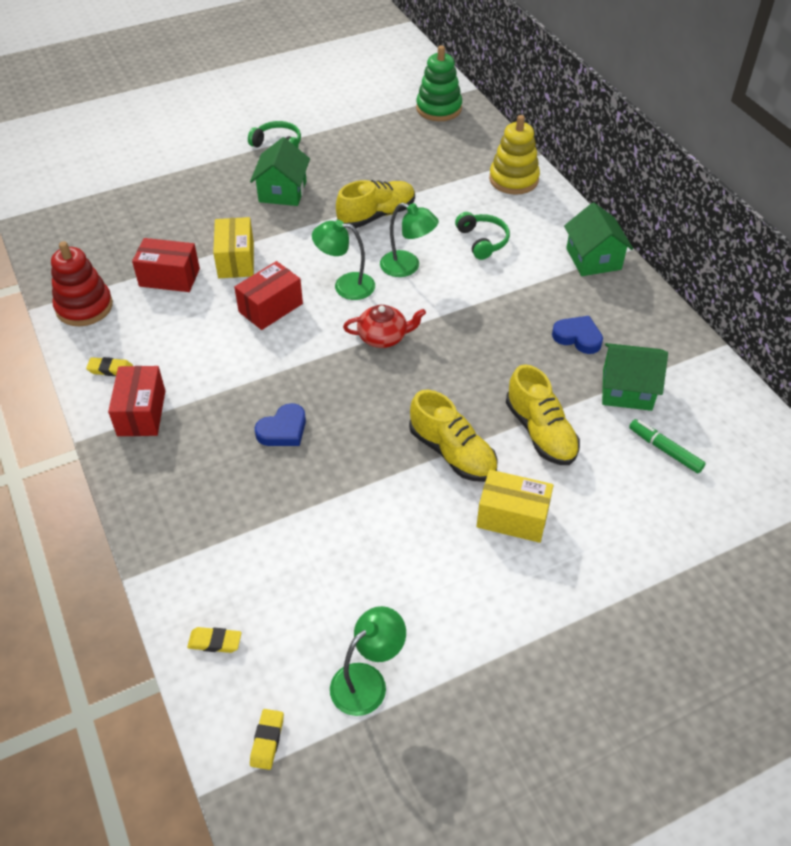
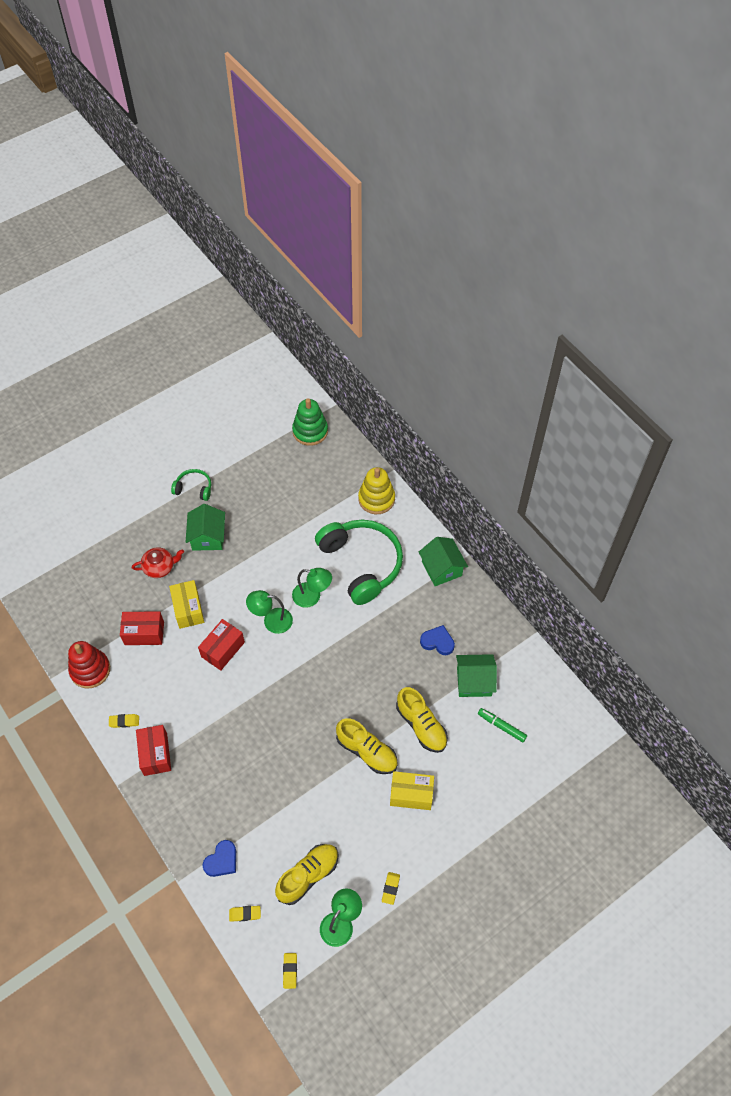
camera: 10 degrees left, 10 degrees up
blue heart [255,403,306,446] -> blue heart moved to [203,840,236,877]
yellow shoe [336,180,415,228] -> yellow shoe moved to [275,844,339,905]
red teapot [343,305,426,348] -> red teapot moved to [132,547,184,578]
green headphones [455,212,510,260] -> green headphones [315,520,403,605], size x2.16
none -> yellow eraser [382,872,400,905]

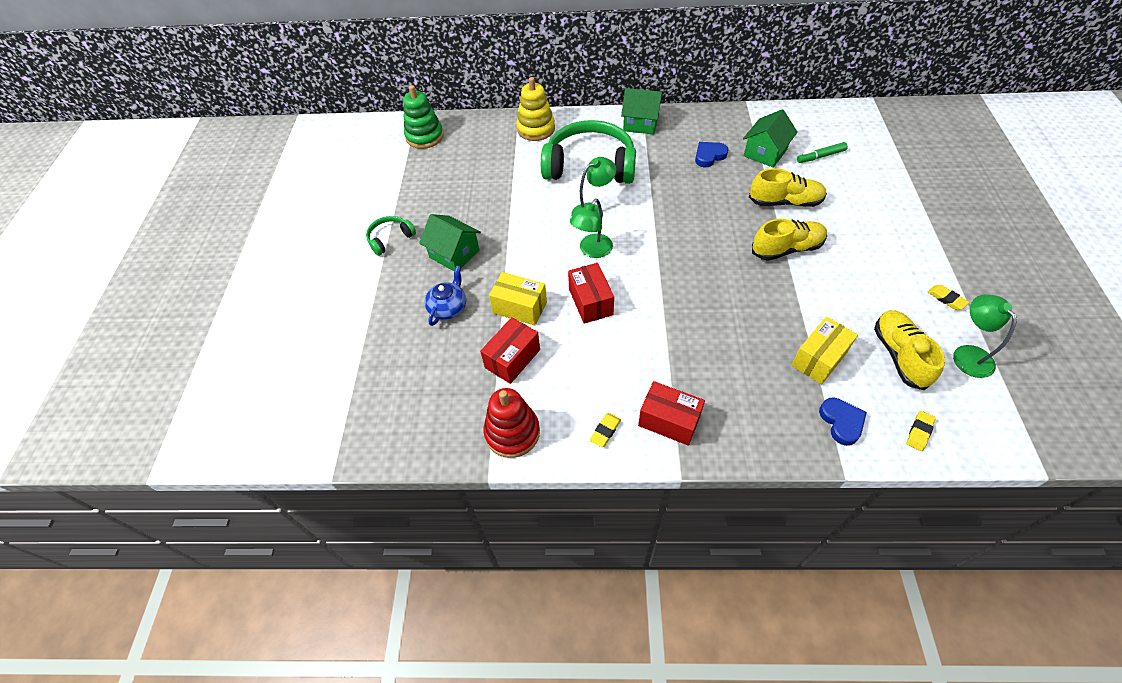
camera: 50 degrees left, 5 degrees down
red teapot [132,547,184,578] -> blue teapot [424,266,466,326]
yellow eraser [283,953,297,989] -> none
yellow box [390,771,434,810] -> yellow box moved to [791,317,858,384]

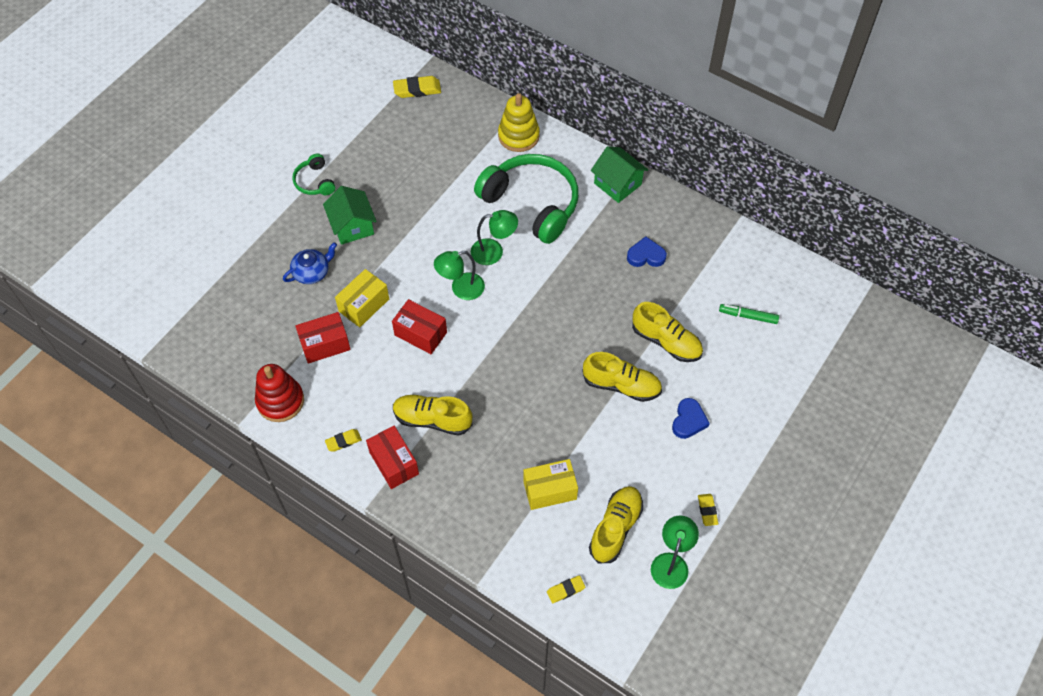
camera: 30 degrees right, 5 degrees up
green headphones [366,216,416,256] -> green headphones turned 105 degrees counterclockwise [292,154,335,195]
green stacking toy [403,85,444,149] -> yellow eraser [393,76,441,98]
yellow box [489,272,547,326] -> yellow box turned 75 degrees clockwise [335,269,389,327]
red box [568,263,614,324] -> red box turned 75 degrees counterclockwise [392,299,447,354]
green house [743,109,798,168] -> none
blue heart [819,397,867,446] -> blue heart moved to [672,398,710,439]
none -> yellow shoe [393,395,473,436]

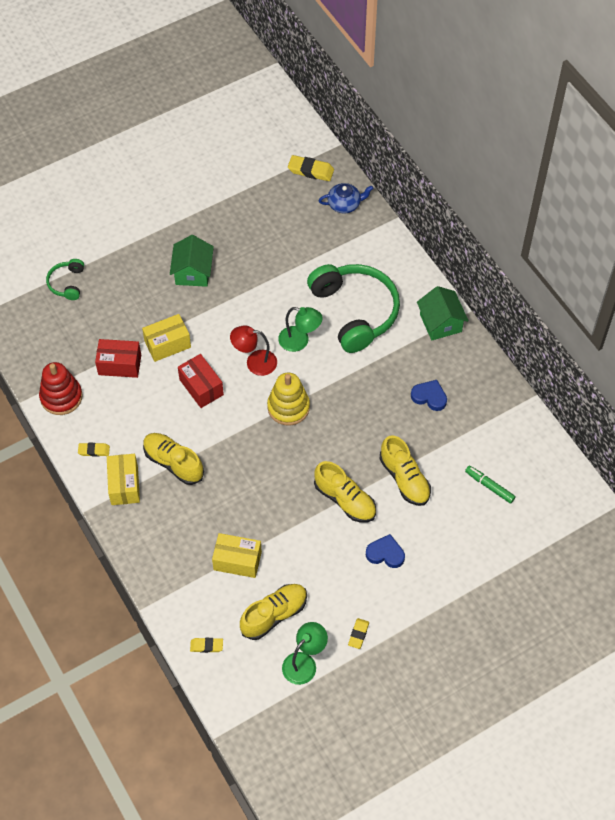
camera: 25 degrees right, 0 degrees up
blue teapot [283,242,337,284] -> blue teapot moved to [319,183,374,214]
green headphones [292,154,335,195] -> green headphones moved to [46,259,84,300]
red box [366,426,419,489] -> yellow box [107,454,140,505]
green lamp [434,251,485,300] -> red lamp [230,325,277,376]
yellow stacking toy [498,93,540,152] -> yellow stacking toy moved to [267,373,310,426]
blue heart [672,398,710,439] -> blue heart turned 120 degrees counterclockwise [366,534,405,568]

